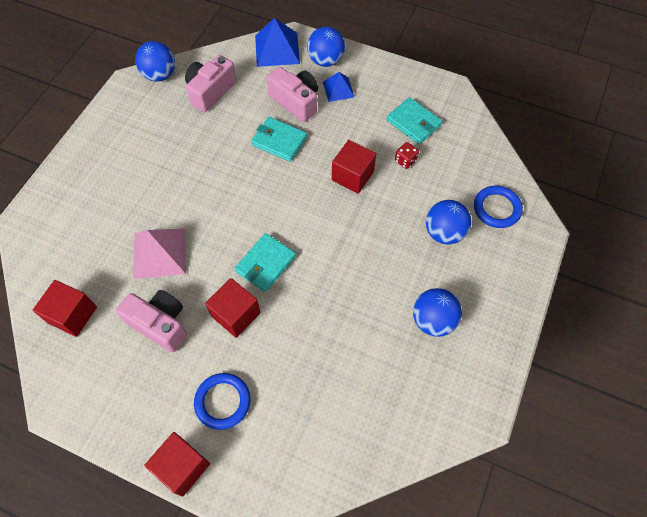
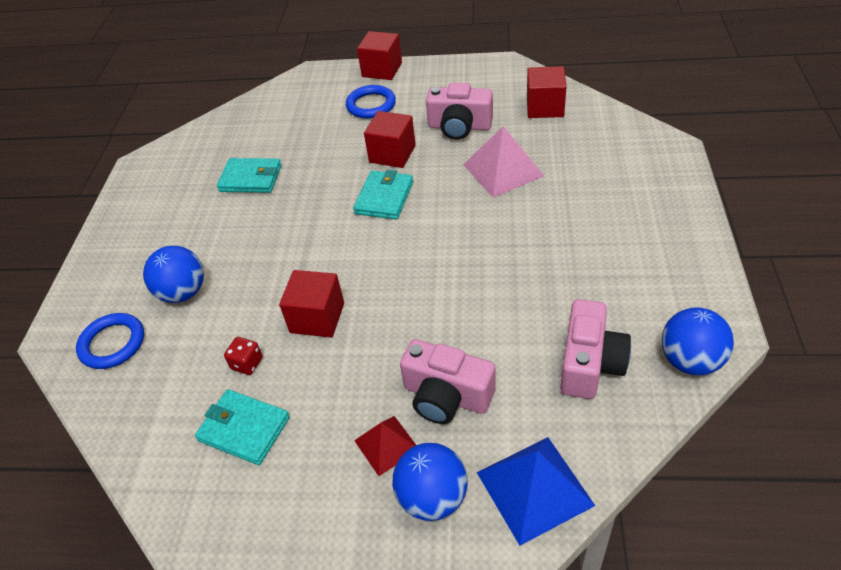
camera: 165 degrees right, 15 degrees down
turquoise wallet [251,117,307,162] -> turquoise wallet moved to [217,158,282,193]
blue pyramid [323,72,354,102] -> red pyramid [354,416,416,476]
blue ball [413,288,462,337] -> none

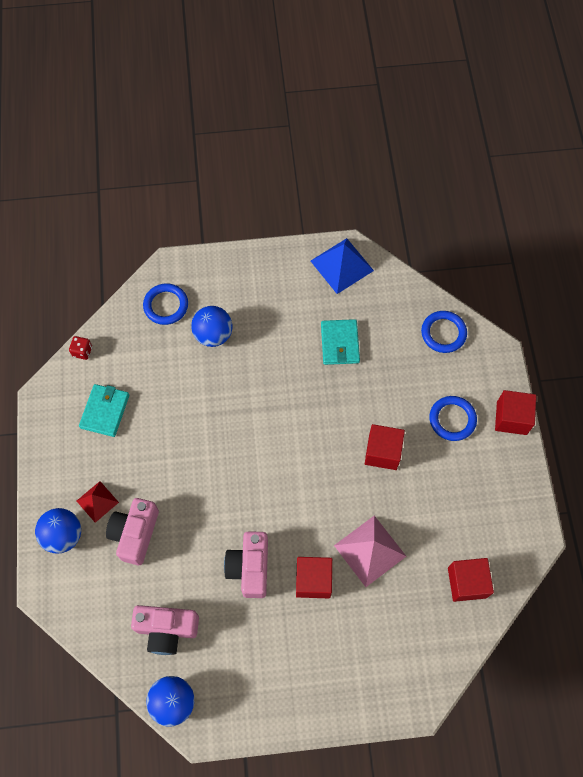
camera: 75 degrees right, 20 degrees up
red dice [224,337,263,375] -> red dice moved to [69,336,92,360]
red cube [279,270,344,338] -> red cube moved to [296,557,332,598]
turquoise wallet [353,170,413,220] -> none
pink camera [426,83,493,140] -> pink camera moved to [224,531,268,598]
blue pyramid [477,437,595,546] -> blue pyramid moved to [311,238,374,294]
none -> blue ring [421,311,467,353]

